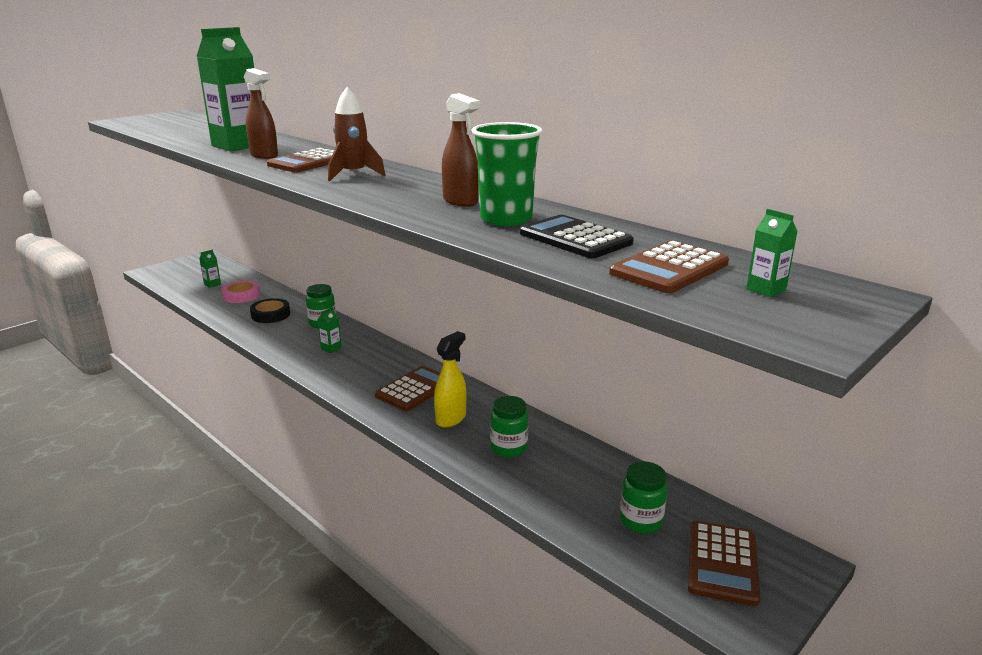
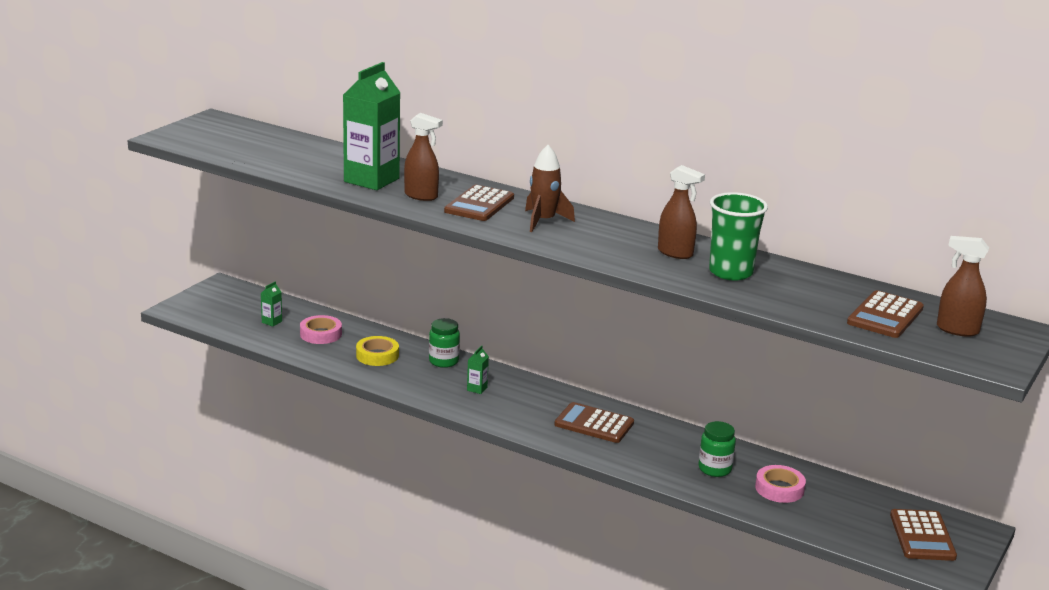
camera: 15 degrees left, 0 degrees up
black tape [250,298,290,323] -> yellow tape [356,336,399,366]
brown calculator [375,366,440,411] -> brown calculator turned 90 degrees counterclockwise [554,402,634,443]
yellow spray bottle [434,331,466,428] -> none
black calculator [520,215,634,258] -> none
green jar [620,461,668,534] -> none
green carton [746,209,798,297] -> brown spray bottle [937,236,989,337]
none -> pink tape [755,465,806,503]

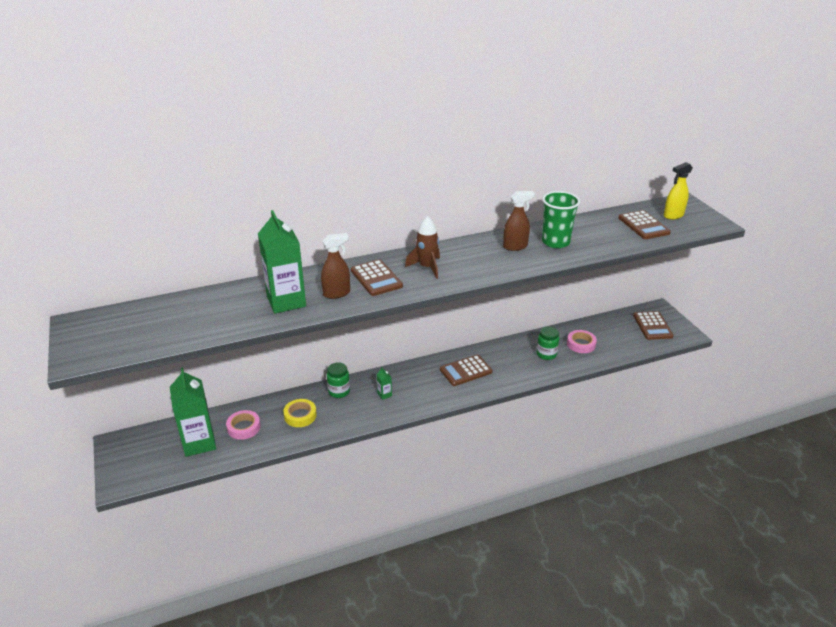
camera: 50 degrees left, 10 degrees up
green carton [261,281,282,327] -> green carton [170,367,216,457], size x2.50
brown calculator [890,509,957,561] -> brown calculator turned 45 degrees clockwise [633,311,674,340]
brown spray bottle [937,236,989,337] -> yellow spray bottle [664,162,693,220]

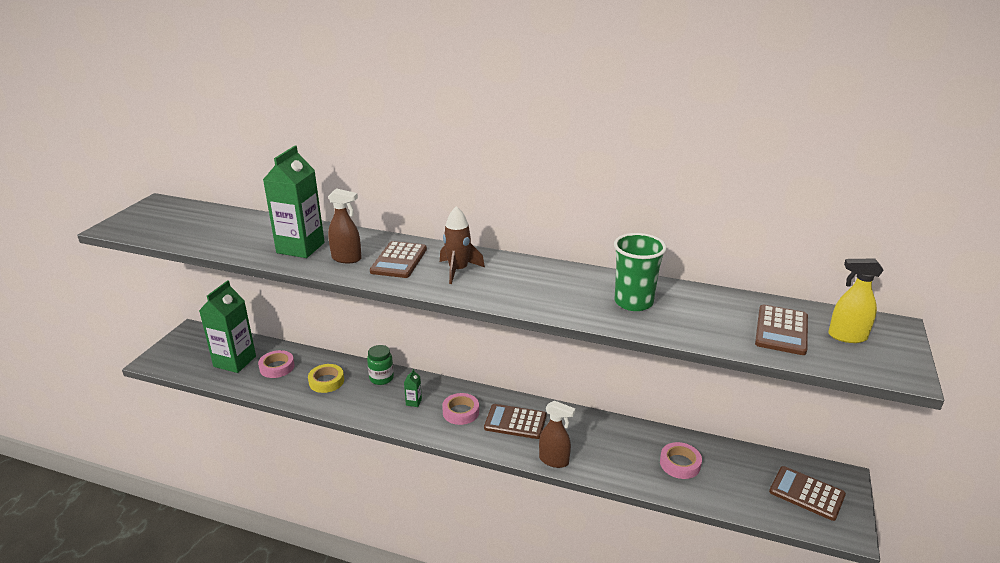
camera: 40 degrees right, 5 degrees down
brown spray bottle [503,191,535,251] -> brown spray bottle moved to [539,401,575,468]
green jar [537,327,559,360] -> none
brown calculator [633,311,674,340] -> brown calculator turned 90 degrees clockwise [769,466,846,521]
none -> pink tape [442,393,479,425]

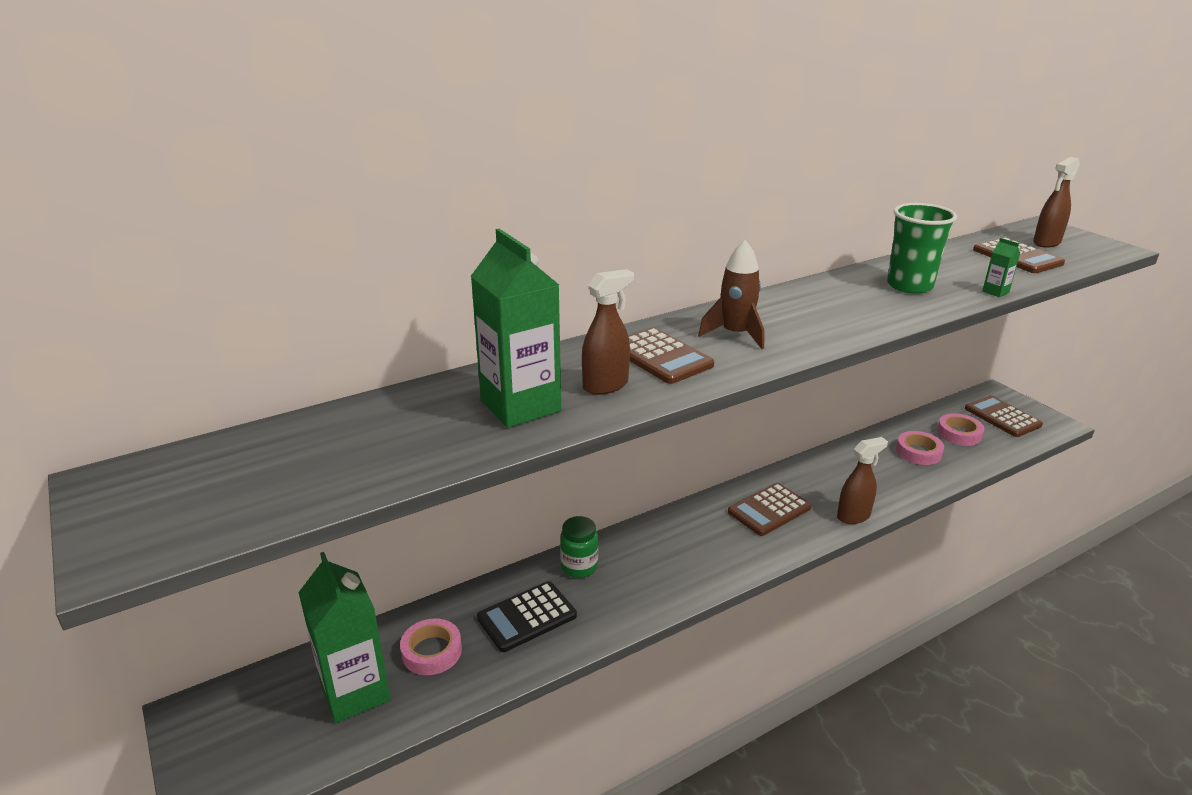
camera: 50 degrees left, 0 degrees up
yellow tape [308,364,344,393] -> black calculator [477,581,577,652]
green carton [404,369,422,407] -> green carton moved to [982,238,1020,297]
pink tape [442,393,479,425] -> pink tape moved to [937,413,984,446]
brown calculator [769,466,846,521] -> brown calculator turned 75 degrees clockwise [965,395,1043,437]
yellow spray bottle [828,259,884,343] -> brown spray bottle [1033,157,1080,248]

